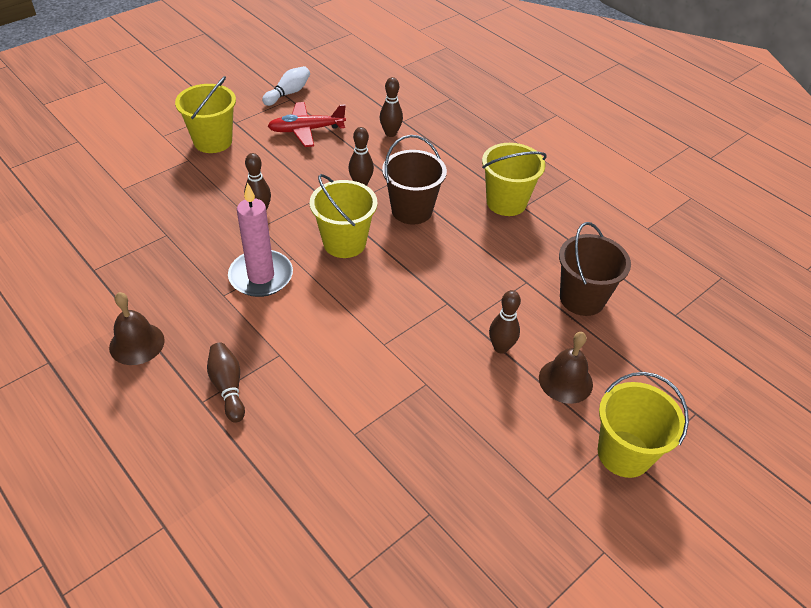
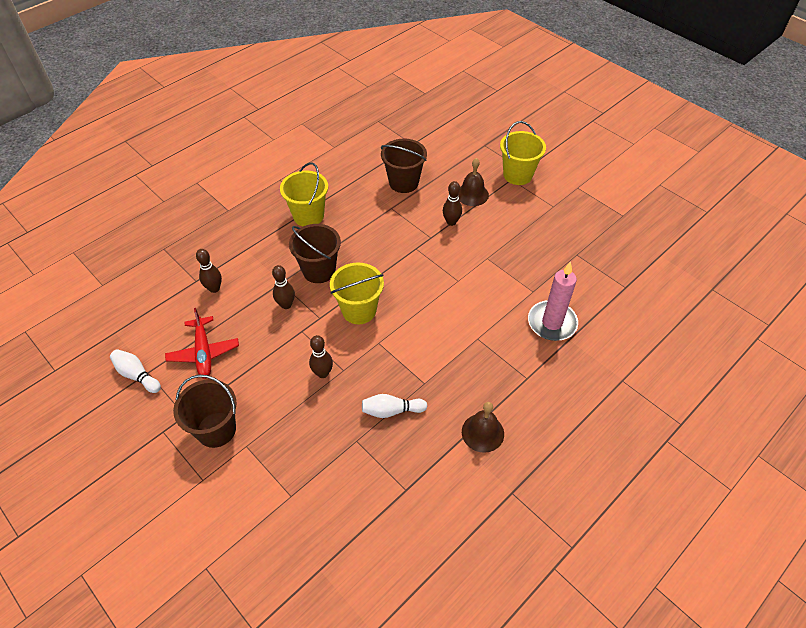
camera: 90 degrees left, 5 degrees up
yellow bucket [175,76,236,153] -> brown bucket [173,375,237,448]
brown bowling pin [207,343,245,423] -> none
pink candle [228,182,293,297] -> pink candle moved to [528,262,578,341]
none -> white bowling pin [362,394,427,418]

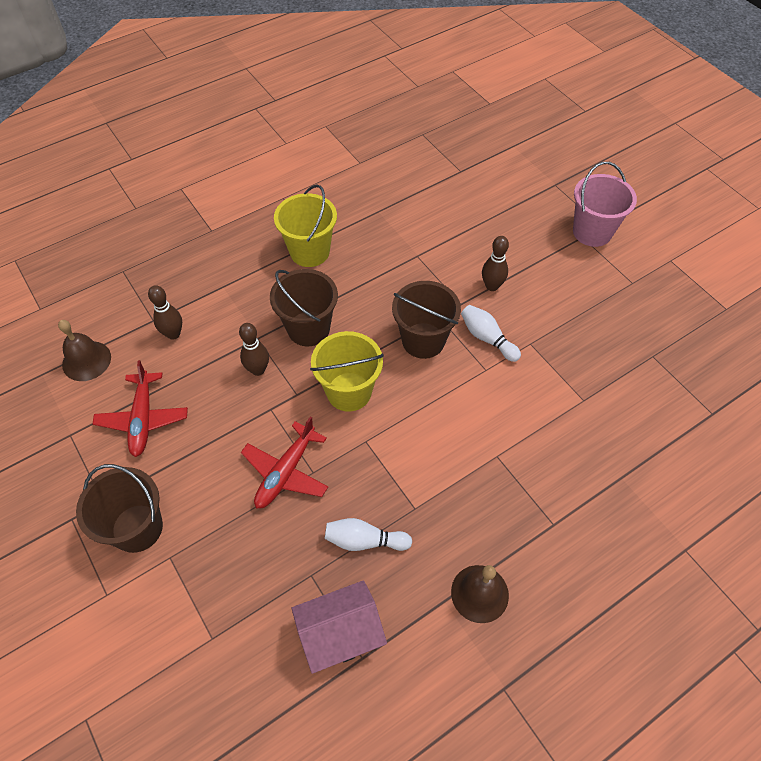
camera: 10 degrees right, 5 degrees up
white bowling pin [110,349,161,393] -> white bowling pin moved to [461,305,521,362]
brown bowling pin [309,335,333,378] -> red plane [241,416,328,508]
brown bucket [381,138,427,193] -> brown bucket moved to [392,281,461,359]
brown bell [458,158,489,206] -> brown bell moved to [58,320,111,381]
yellow bucket [500,121,546,185] -> pink bucket [573,162,637,247]
pink candle [528,262,578,341] -> none
none -> pink house [291,580,387,674]

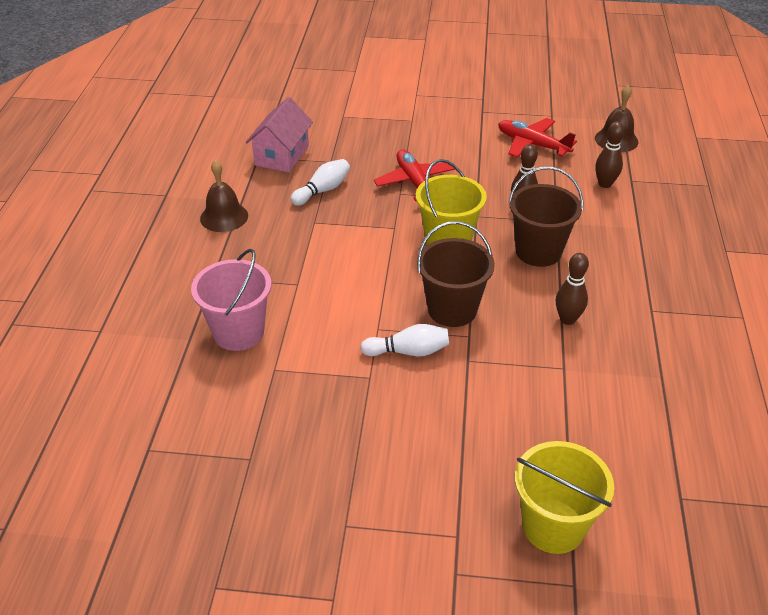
camera: 130 degrees right, 15 degrees down
brown bucket [76,464,163,553] -> none
yellow bucket [274,184,337,267] -> yellow bucket moved to [515,441,614,554]
brown bowling pin [482,236,509,291] -> brown bowling pin moved to [556,253,589,325]
pink bucket [573,162,637,247] -> pink bucket moved to [191,249,271,351]

